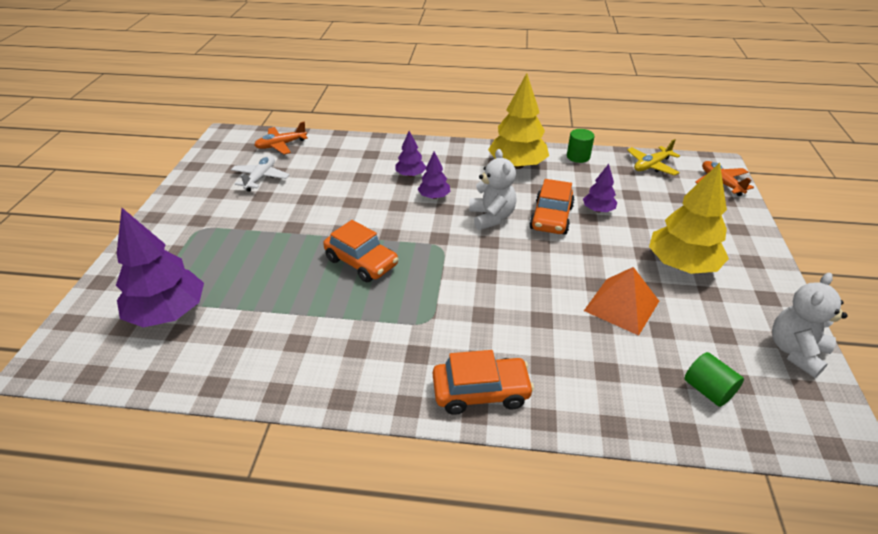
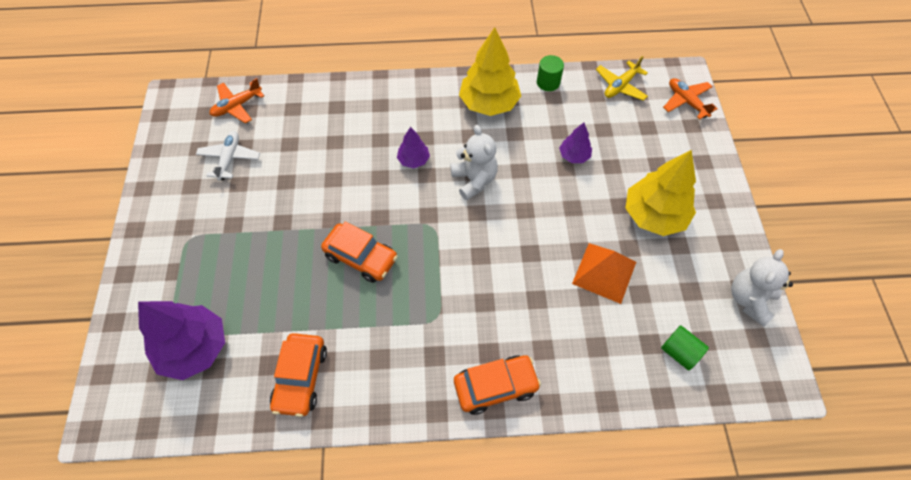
camera: 10 degrees left, 20 degrees up
purple tree [395,131,426,177] -> none
orange car [529,179,575,235] -> orange car moved to [270,333,327,417]

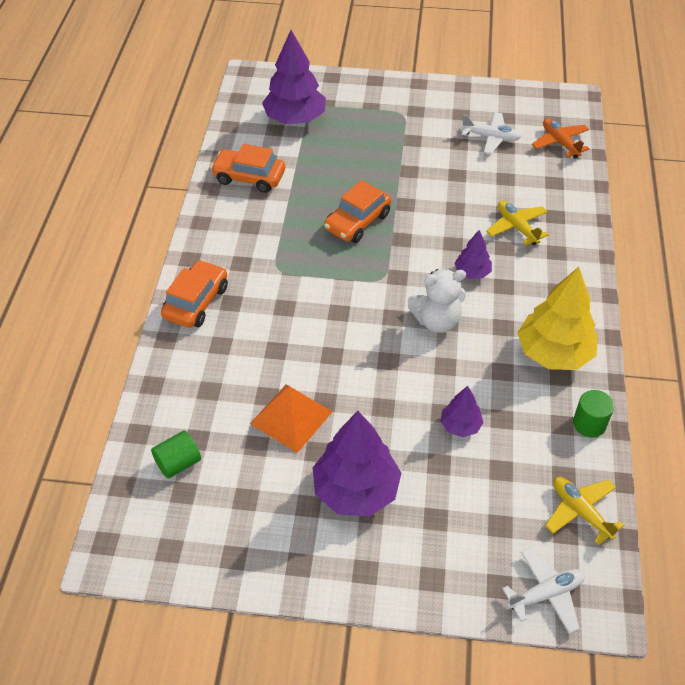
camera: 100 degrees right, 10 degrees down
orange car [454,355,541,415] -> orange car turned 150 degrees counterclockwise [161,260,228,328]
yellow tree [625,150,696,236] -> purple tree [313,411,401,516]
orange plane [663,78,718,120] -> white plane [502,548,585,634]
white teddy bear [731,249,793,327] -> none
none -> yellow plane [486,200,549,245]

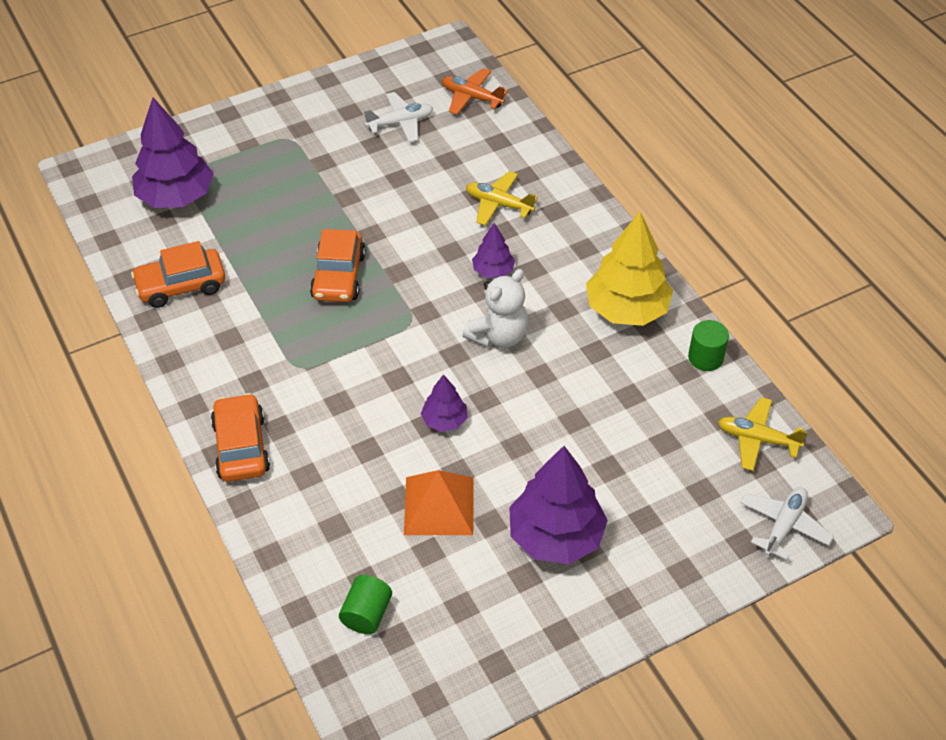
camera: 35 degrees left, 0 degrees up
purple tree [440,386,484,437] -> purple tree moved to [421,374,468,432]

